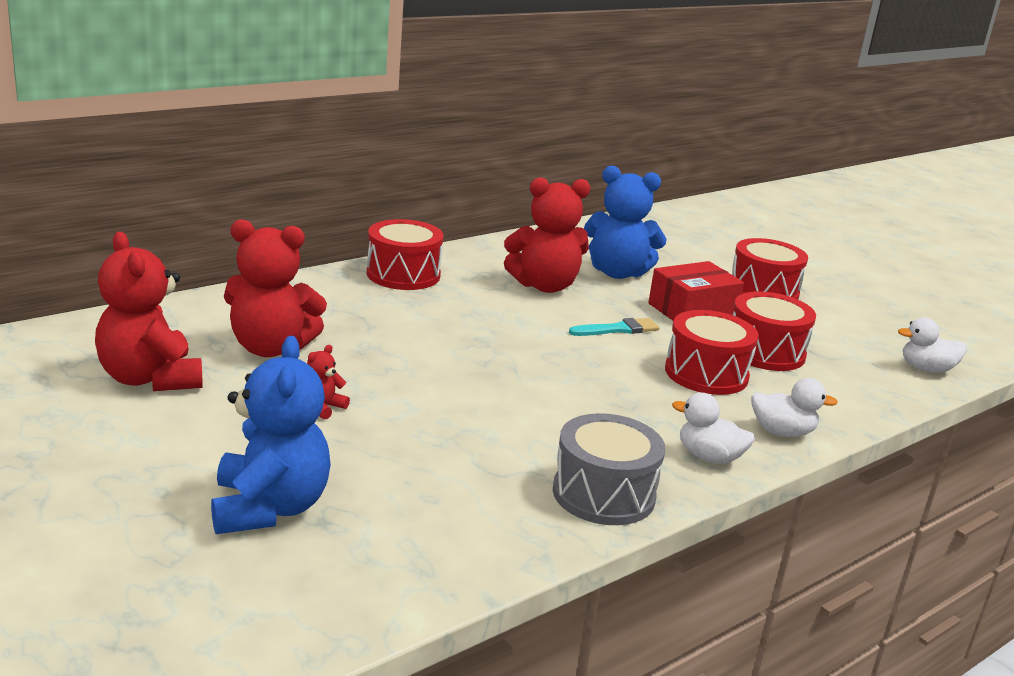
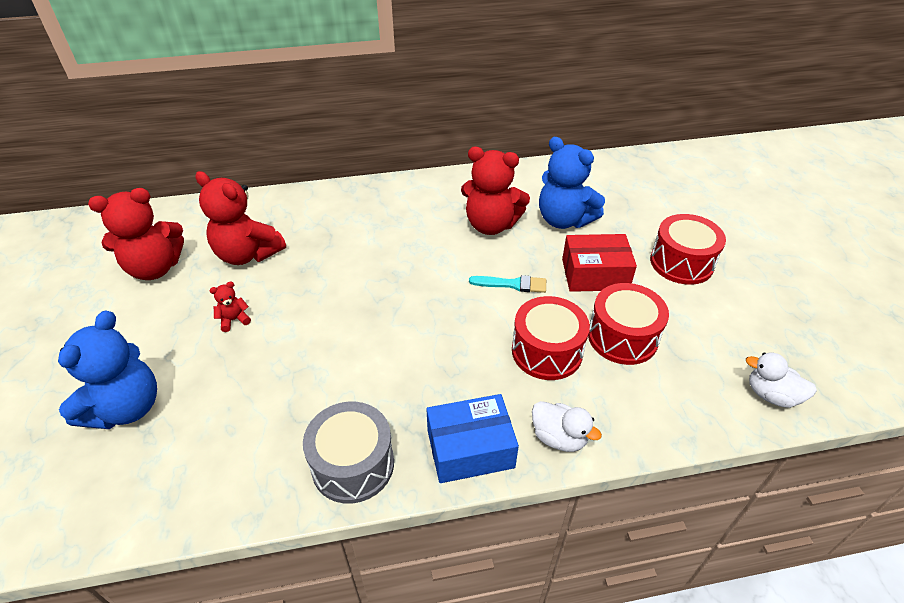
camera: 30 degrees right, 20 degrees up
red teddy bear [95,232,203,391] -> red teddy bear turned 105 degrees counterclockwise [88,188,184,280]
red drum [367,219,443,290] -> none
white duck [672,393,755,464] -> blue box [426,394,519,483]

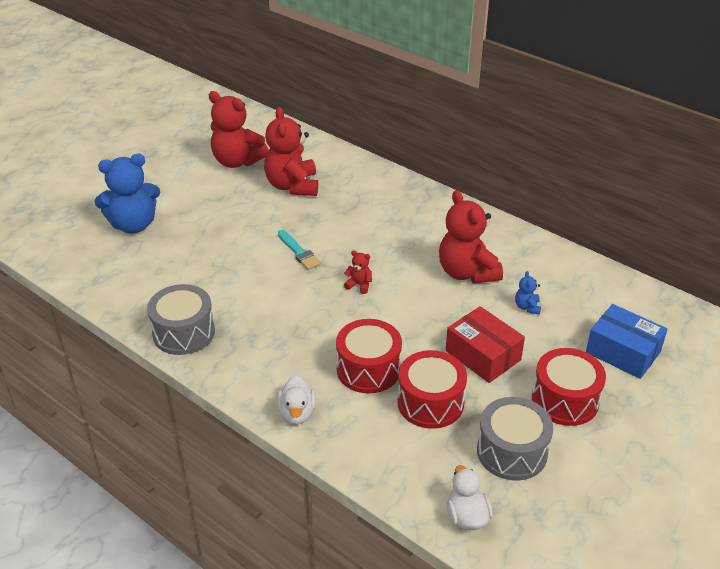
camera: 50 degrees right, 5 degrees down
red teddy bear [209,281,251,332] -> red teddy bear moved to [344,250,372,294]
blue box [426,394,519,483] -> blue box moved to [586,304,668,379]
turquoise brush [469,275,546,293] -> turquoise brush moved to [278,230,321,270]
blue teddy bear [539,137,605,229] -> blue teddy bear [515,271,541,315], size x0.43
none -> grey drum [477,397,553,481]

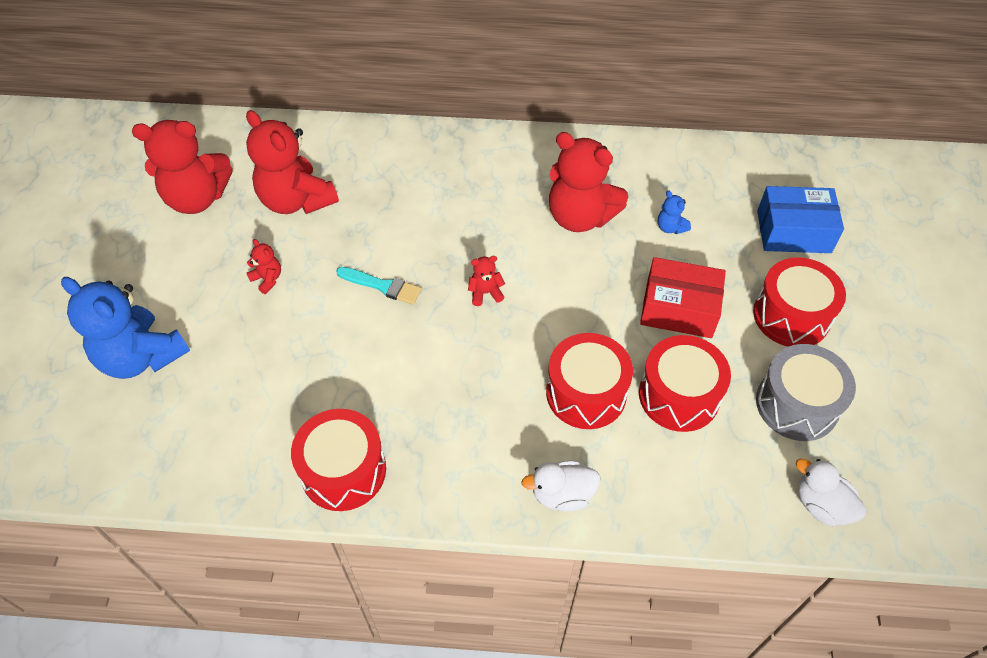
camera: 35 degrees left, 15 degrees up
blue teddy bear [95,154,160,234] -> blue teddy bear turned 90 degrees clockwise [61,277,190,379]
grey drum [147,284,215,355] -> red drum [291,409,386,511]
white duck [277,375,316,424] -> white duck turned 120 degrees clockwise [521,461,601,512]
none -> red teddy bear [247,239,281,294]

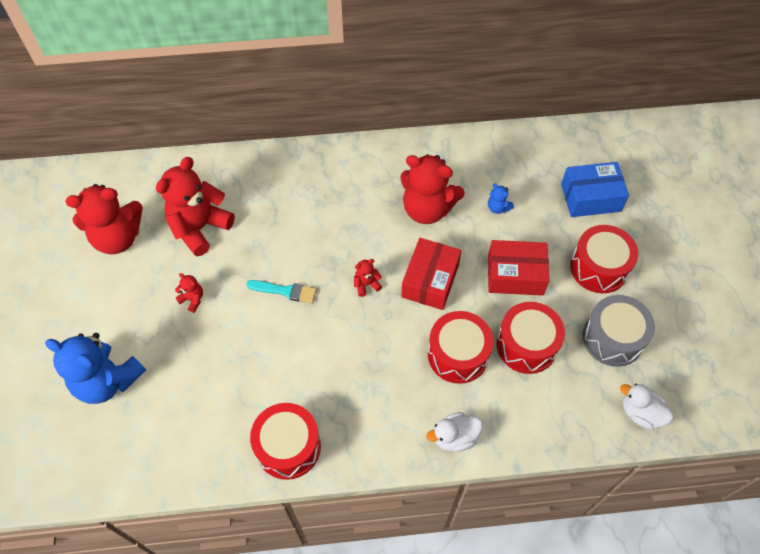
camera: 10 degrees left, 5 degrees up
red teddy bear [246,110,339,214] -> red teddy bear turned 90 degrees clockwise [156,157,235,256]
none -> red box [401,238,462,310]

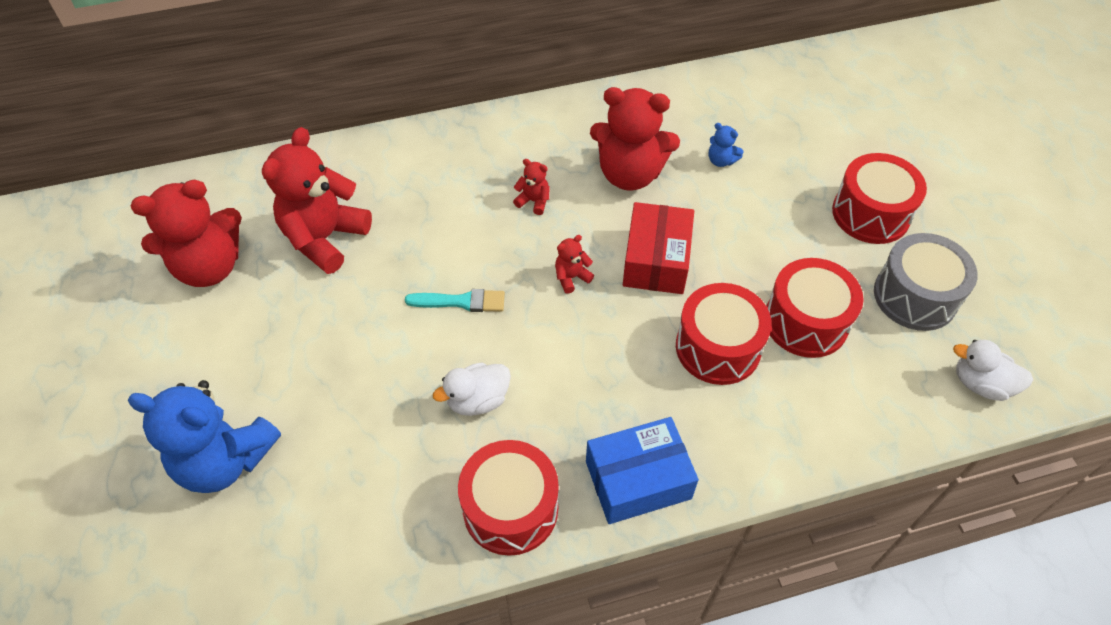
camera: 10 degrees left, 5 degrees down
red teddy bear [175,273,203,313] -> red teddy bear moved to [513,159,549,215]
white duck [427,412,483,452] -> white duck moved to [433,362,511,416]
red box [488,240,549,296] -> none
blue box [561,162,629,217] -> blue box moved to [586,417,699,524]

